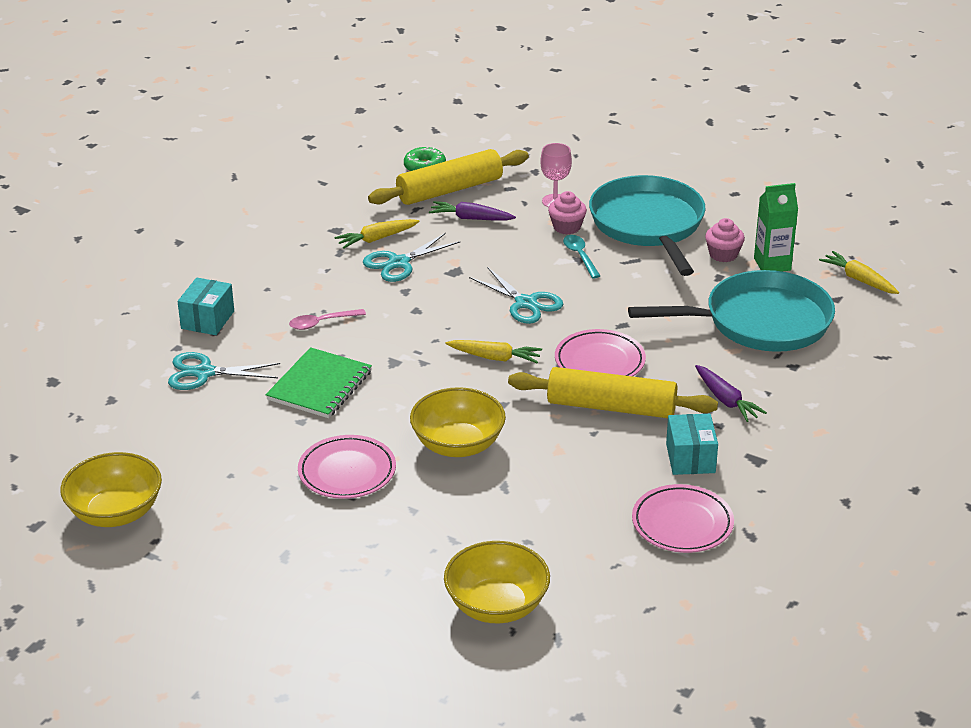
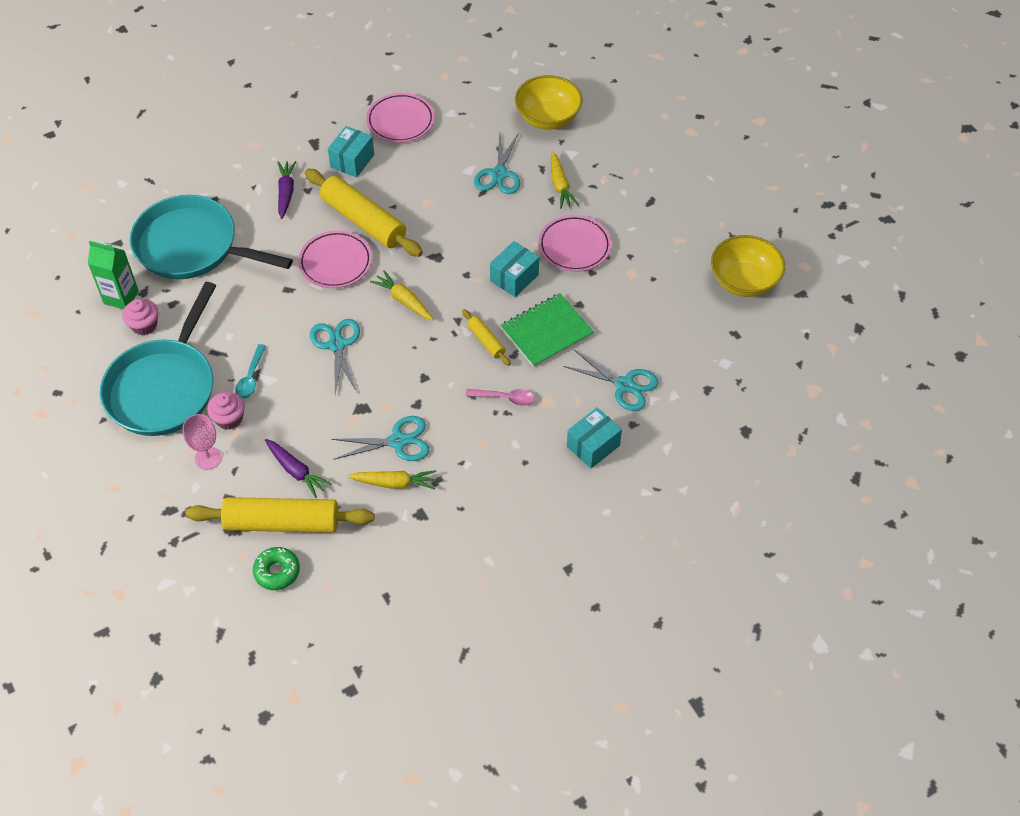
camera: 150 degrees left, 20 degrees up
yellow bowl [410,387,506,457] -> none
yellow carrot [819,251,899,294] -> yellow carrot moved to [551,152,579,209]
none -> yellow rolling pin [462,309,511,366]
none -> turquoise scissors [474,131,520,194]
none -> turquoise box [490,241,539,297]

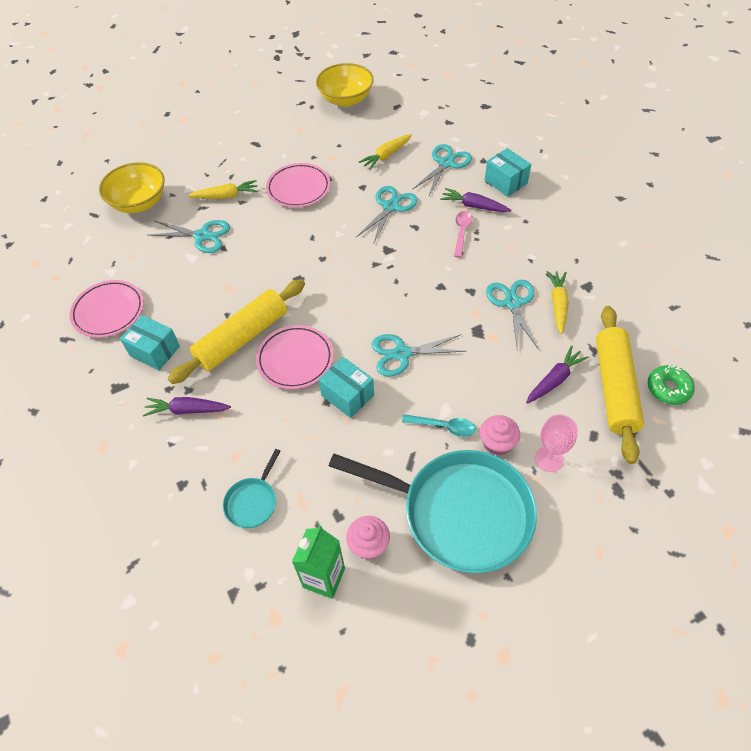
camera: 85 degrees left, 0 degrees up
turquoise pan [130,195,293,279] -> turquoise pan [223,449,281,528], size x0.42
yellow carrot [370,270,434,321] -> yellow carrot moved to [359,134,412,170]
yellow rolling pin [462,309,511,366] -> none
turquoise box [490,241,539,297] -> turquoise box moved to [318,357,374,418]
green notebook [500,293,594,367] -> turquoise scissors [356,186,418,244]
none -> purple carrot [440,188,511,212]

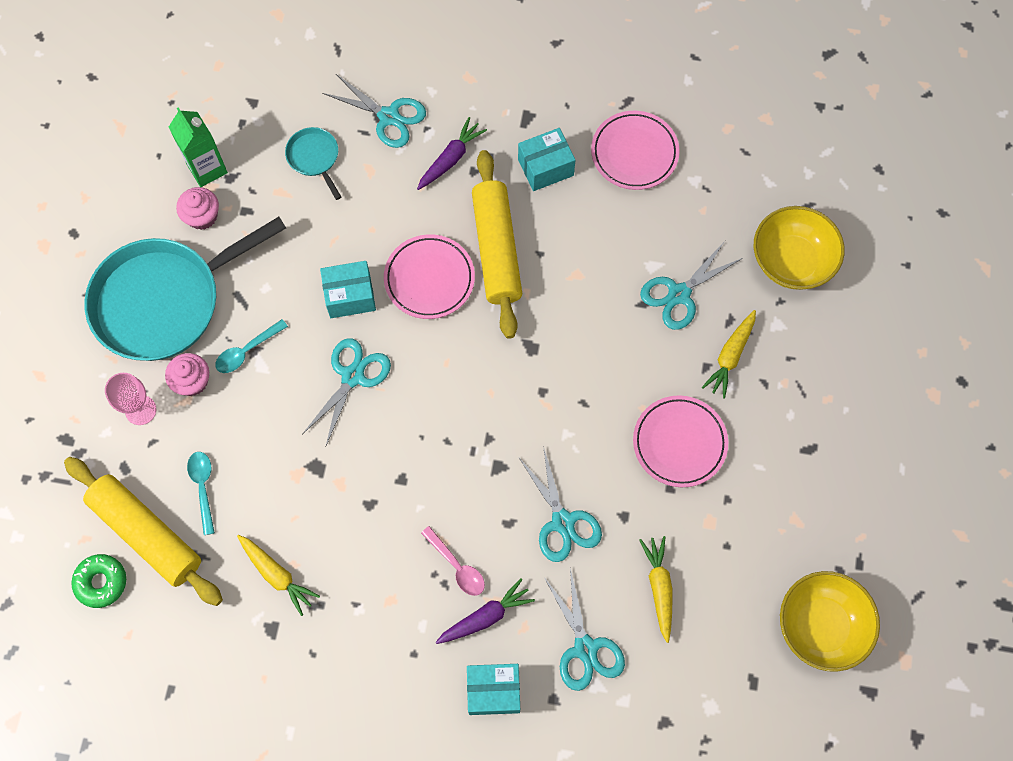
camera: 125 degrees right, 15 degrees up
turquoise scissors [486,280,539,350] -> turquoise scissors moved to [322,74,426,148]
purple carrot [526,345,589,404] -> turquoise spoon [187,452,215,535]

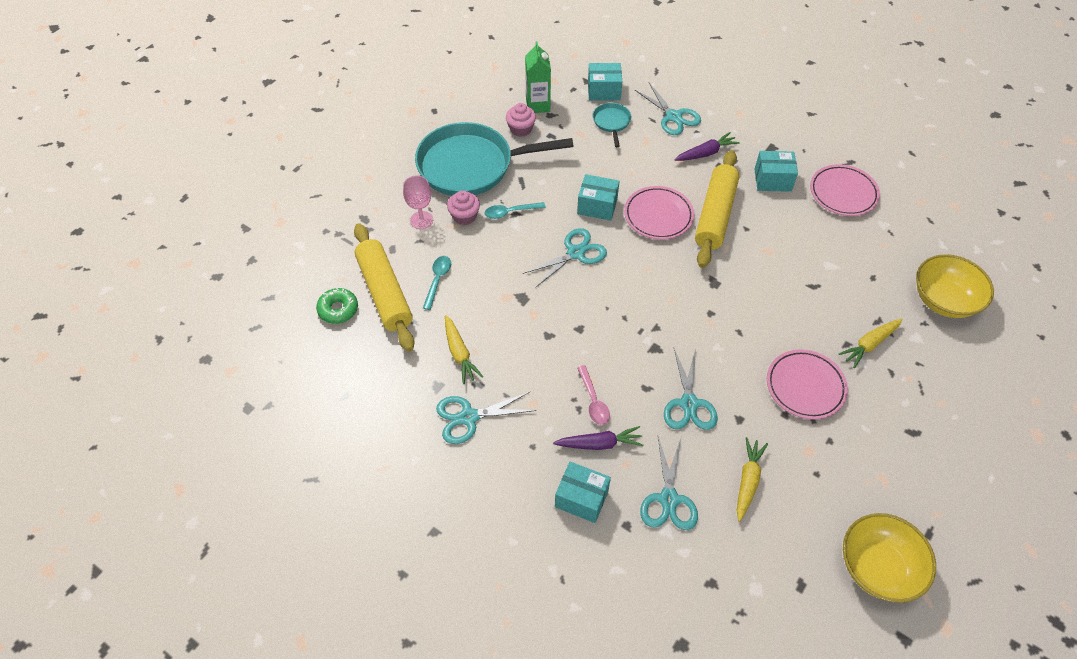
camera: 25 degrees right, 15 degrees down
turquoise scissors [640,241,743,330] -> turquoise scissors moved to [436,391,537,444]
none -> turquoise box [588,63,622,101]

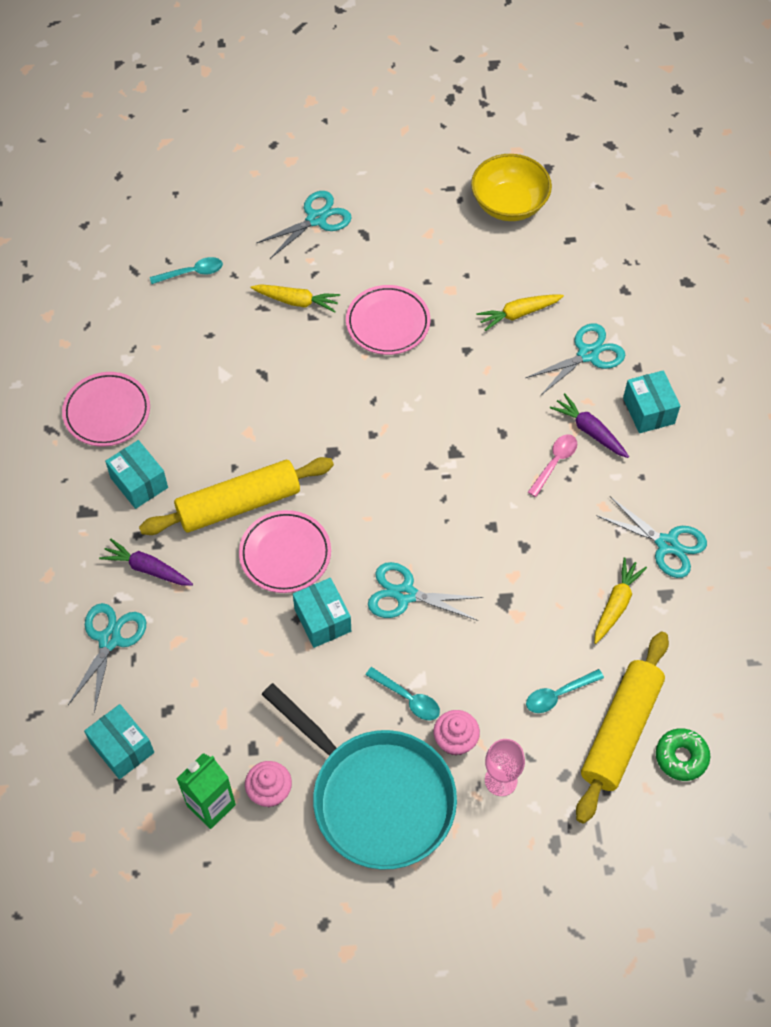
camera: 130 degrees left, 5 degrees up
turquoise pan [593,103,631,147] -> none
turquoise scissors [664,348,718,430] -> turquoise scissors moved to [257,191,352,259]
yellow bowl [916,254,994,318] -> turquoise spoon [150,257,223,284]

